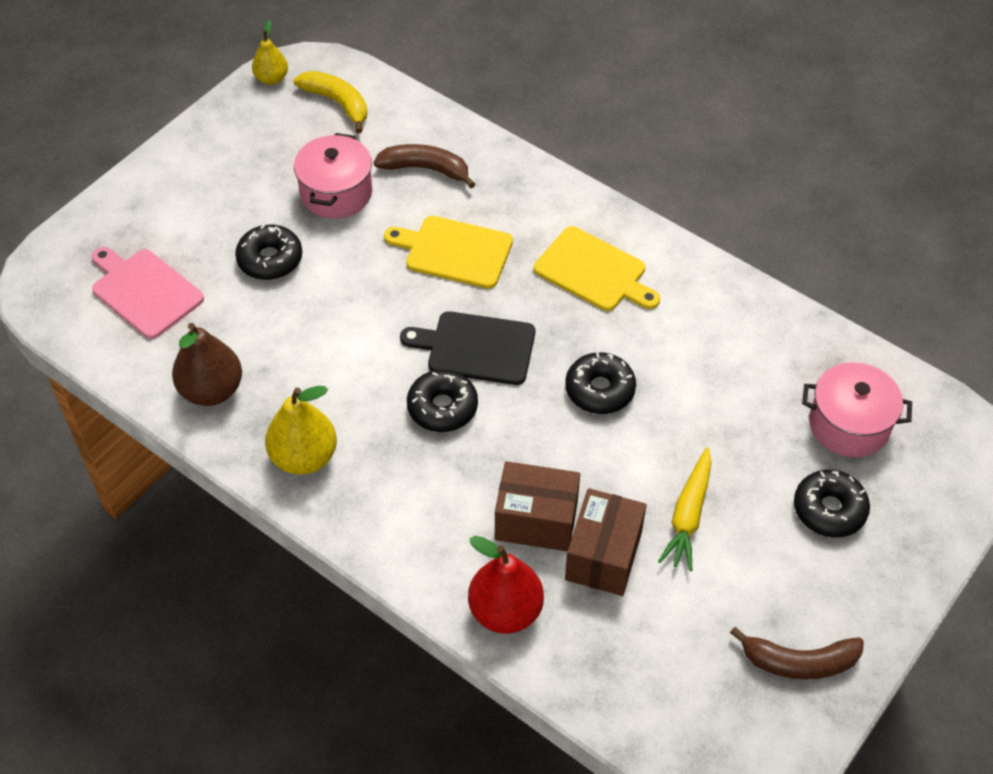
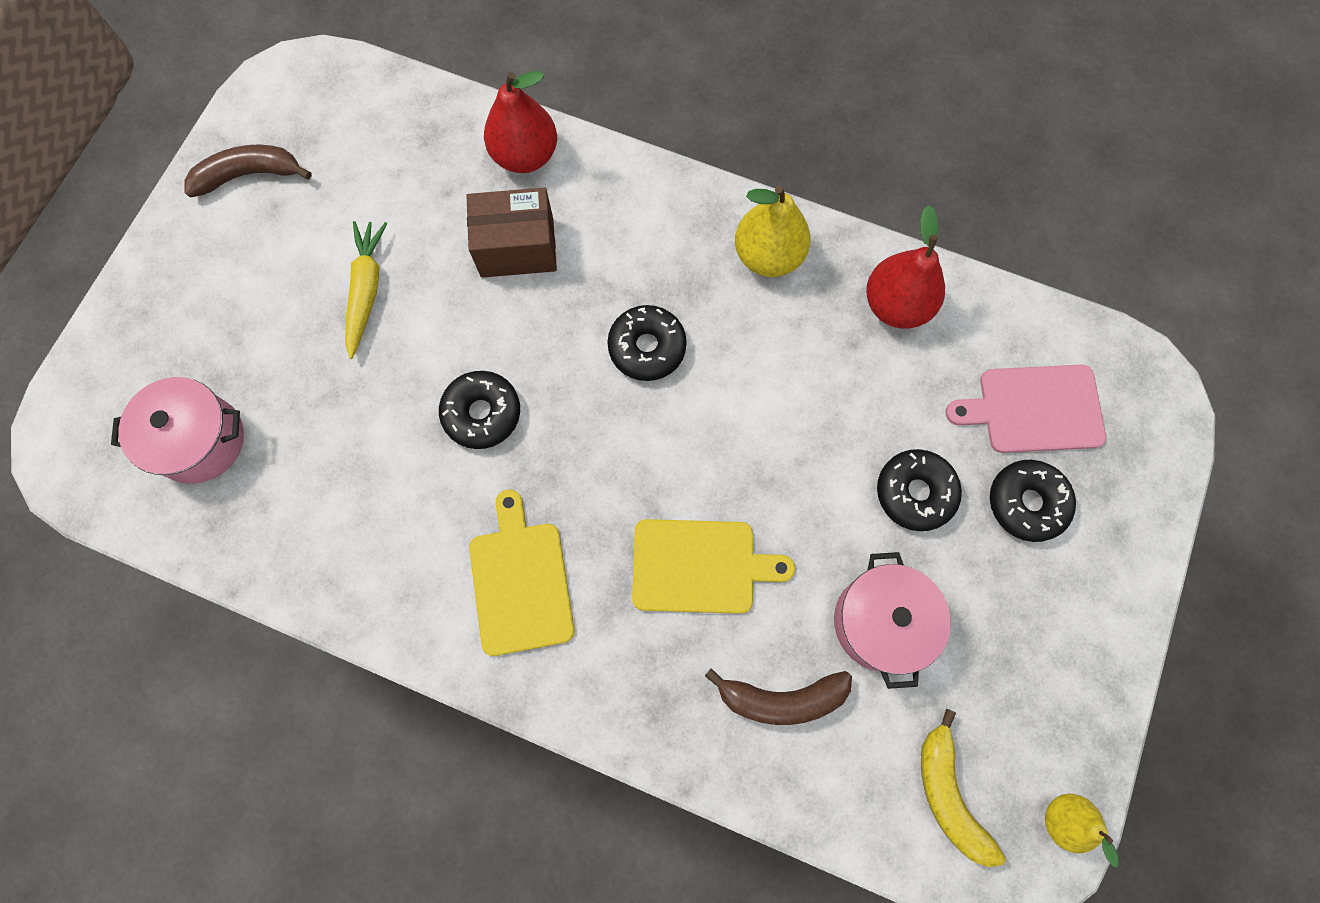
camera: 165 degrees right, 20 degrees up
pink cutting board [92,247,204,339] -> pink cutting board turned 150 degrees clockwise [945,365,1106,453]
brown pear [172,323,242,406] -> red pear [866,205,945,329]
yellow banana [294,71,367,133] -> yellow banana turned 45 degrees clockwise [921,709,1006,867]
black cutting board [400,311,535,385] -> none
yellow cutting board [534,226,660,311] -> yellow cutting board turned 60 degrees clockwise [469,490,574,656]
brown box [565,488,647,596] -> none
black donut [794,470,870,538] -> black donut moved to [990,460,1076,542]

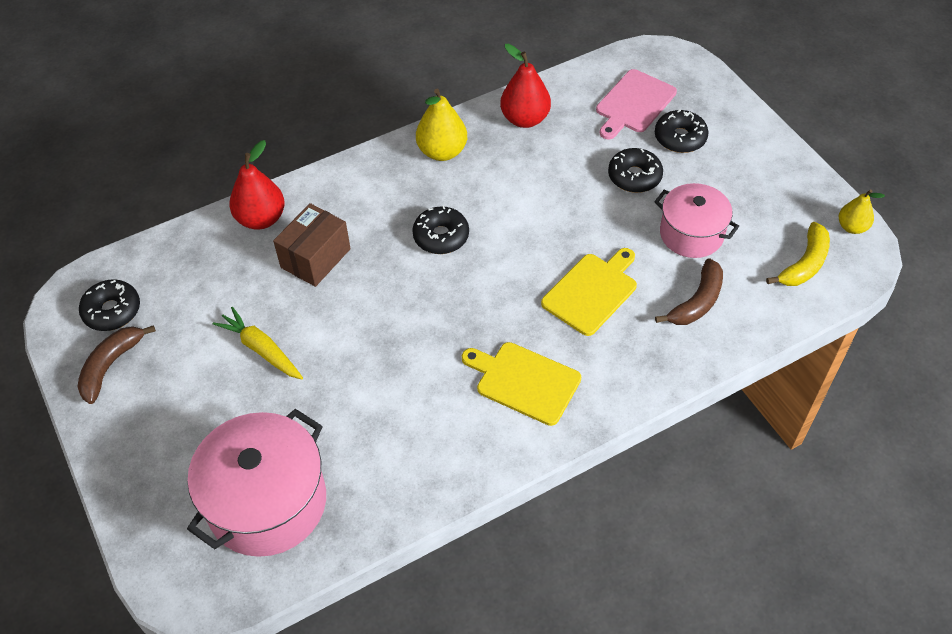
camera: 50 degrees left, 20 degrees down
pink pot [111,377,244,484] -> pink pot [187,409,326,557], size x1.58
black donut [439,371,520,449] -> black donut moved to [79,279,140,331]
yellow banana [921,709,1006,867] -> yellow banana turned 75 degrees counterclockwise [766,222,830,286]

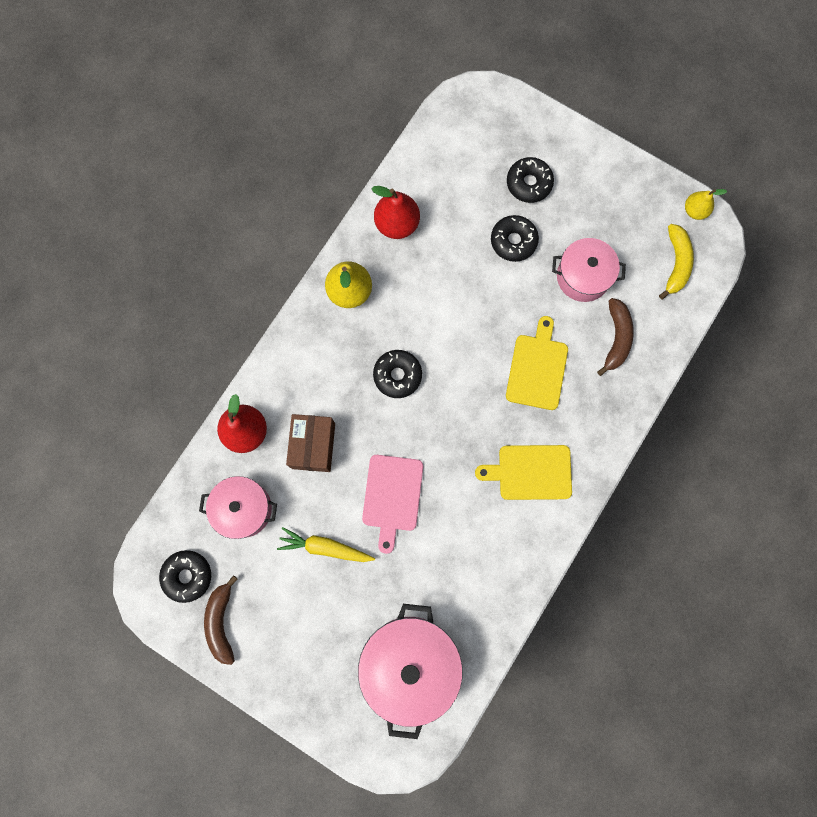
camera: 30 degrees left, 25 degrees up
pink cutting board [596,69,677,139] -> pink cutting board moved to [362,455,423,554]
none -> pink pot [199,476,277,539]

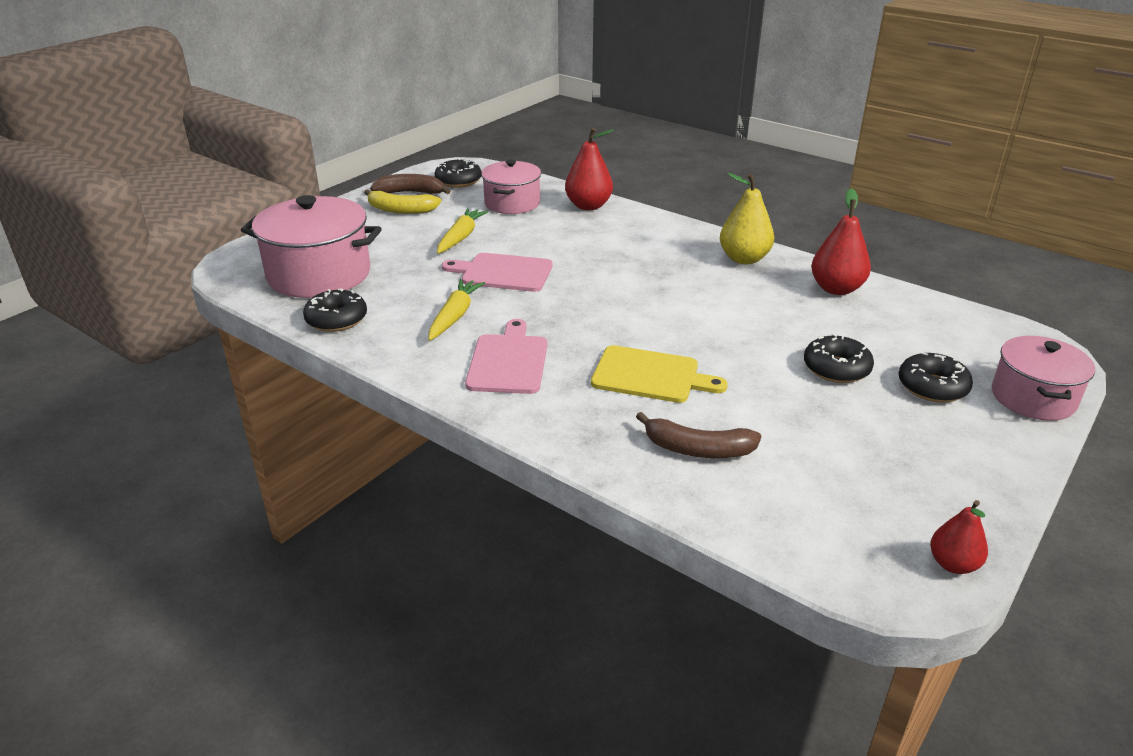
camera: 95 degrees right, 45 degrees down
brown box [286,414,335,472] -> none
black donut [373,350,422,398] -> black donut moved to [303,288,367,332]
yellow cutting board [475,445,572,500] -> pink cutting board [465,319,547,394]
pink pot [552,238,626,302] -> pink pot moved to [992,336,1095,421]
yellow banana [659,224,694,300] -> yellow banana moved to [364,189,441,214]
yellow pear [685,189,727,220] -> red pear [930,500,988,574]
none -> yellow carrot [428,279,485,341]

